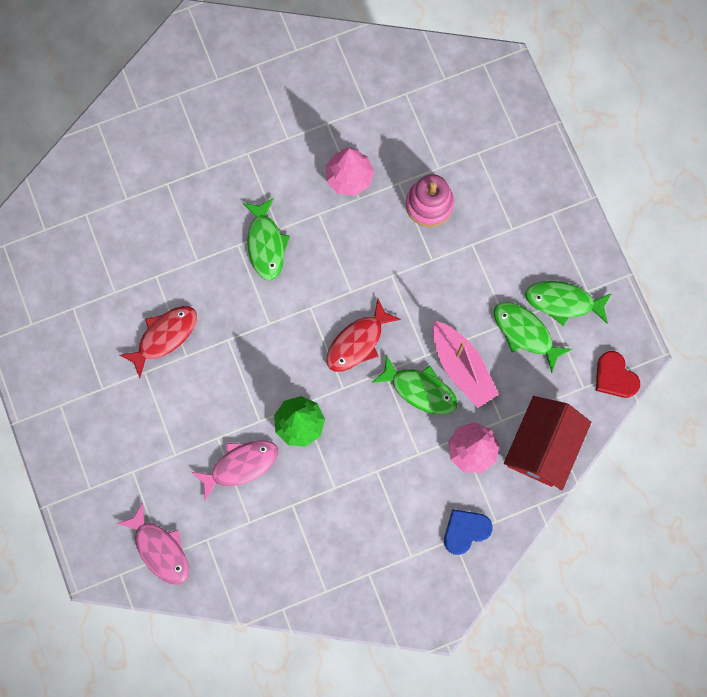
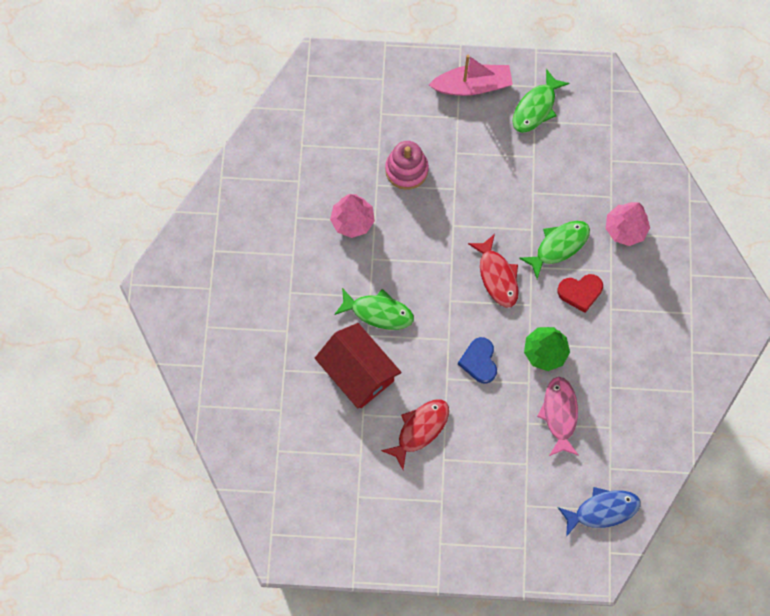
camera: 65 degrees left, 5 degrees down
pink fish [116,502,189,585] -> blue fish [557,487,641,537]
red fish [119,306,197,378] -> red fish turned 60 degrees clockwise [381,399,449,470]
pink boat [433,321,499,408] -> pink boat moved to [429,55,513,96]
blue heart [444,509,493,555] -> blue heart moved to [458,337,497,384]
green fish [494,302,572,373] -> none
red house [504,396,591,490] -> red house moved to [315,323,401,408]
red heart [596,351,640,398] -> red heart moved to [557,274,603,313]

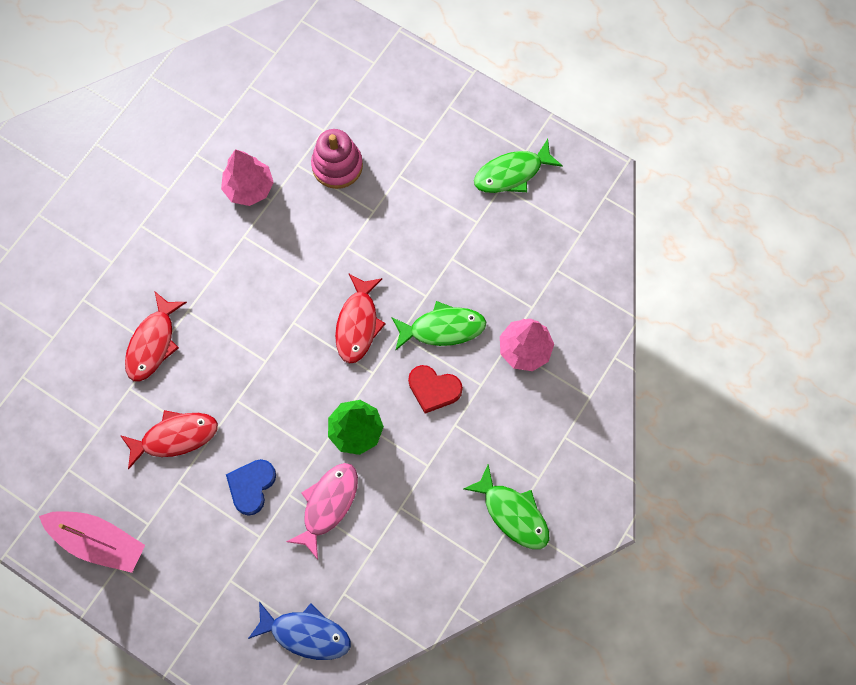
camera: 30 degrees right, 0 degrees up
red house [315,323,401,408] -> red fish [125,292,187,382]
green fish [334,288,414,330] -> green fish moved to [463,464,549,549]
pink boat [429,55,513,96] -> pink boat moved to [39,511,145,573]
blue heart [458,337,497,384] -> blue heart moved to [226,459,276,516]

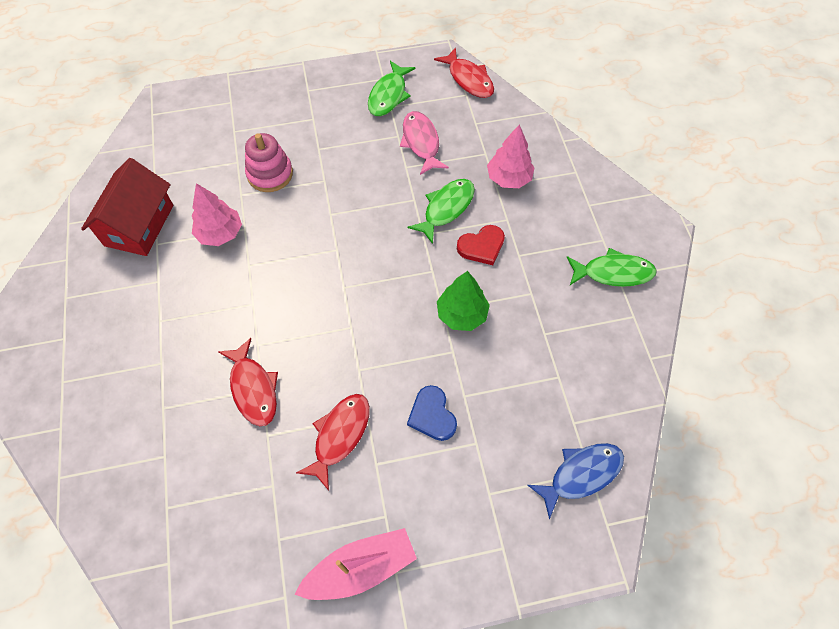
camera: 45 degrees left, 10 degrees down
pink fish [286,463,358,559] -> pink fish moved to [400,111,449,175]
red fish [335,274,386,364] -> red fish moved to [434,47,494,98]
none -> red house [81,158,173,256]

